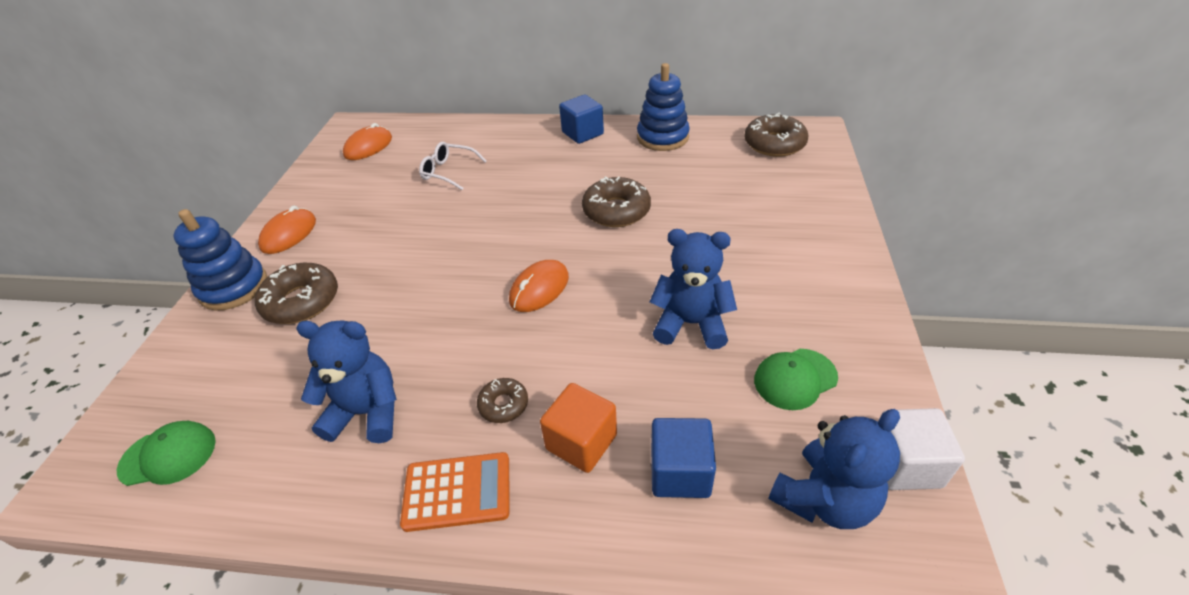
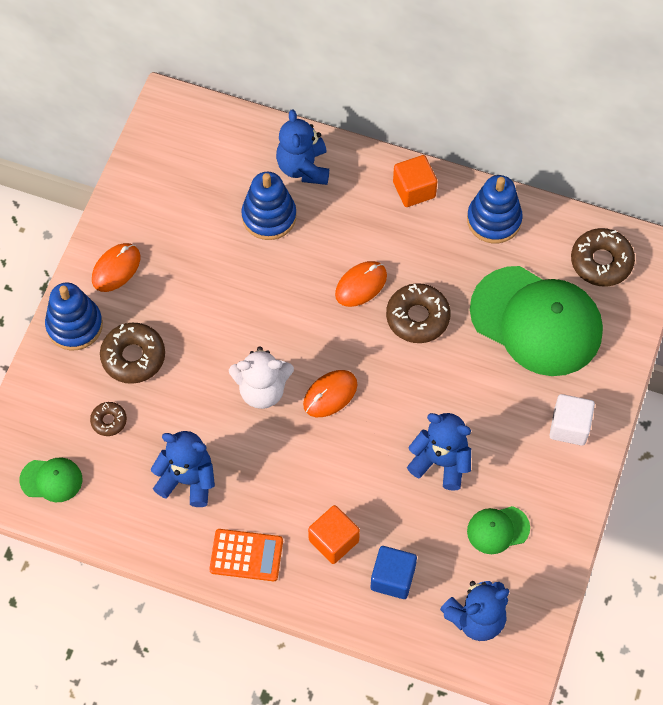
camera: 10 degrees right, 20 degrees up
orange mouse [343,123,392,160] -> orange mouse moved to [335,261,387,307]
white glasses [419,141,487,190] -> blue stacking toy [241,172,296,240]
brown donut [477,378,528,423] -> brown donut moved to [90,402,127,436]
blue cube [559,95,604,144] -> orange cube [393,155,437,207]
white cube [878,408,965,490] -> white cube moved to [549,394,595,446]
none -> white teddy bear [229,346,294,409]
none -> blue teddy bear [276,110,329,185]
none -> green cap [470,266,603,376]

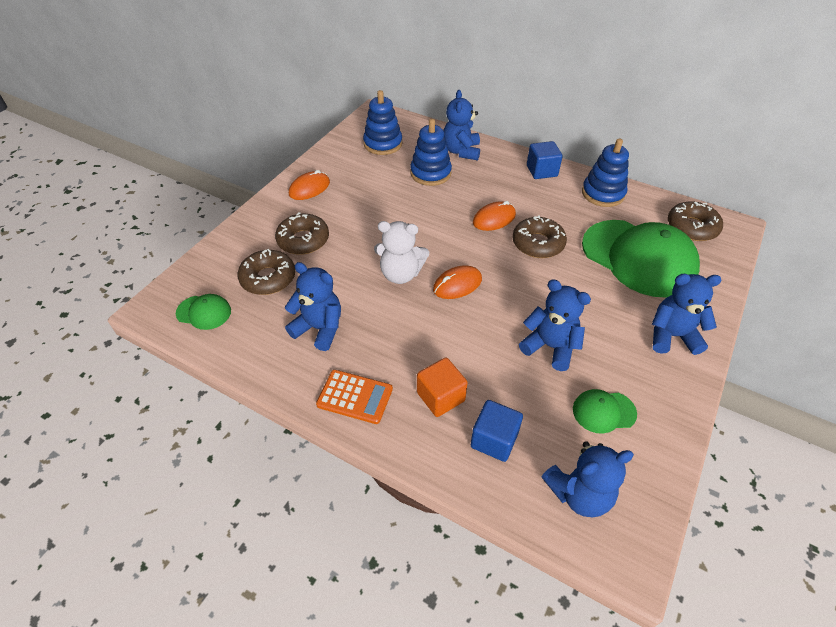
camera: 10 degrees right, 15 degrees down
blue stacking toy [45,282,103,351] -> blue stacking toy moved to [363,90,402,155]
brown donut [90,402,127,436] -> brown donut [238,249,295,295], size x1.82
orange cube [393,155,437,207] -> blue cube [527,141,563,179]
white cube [549,394,595,446] -> blue teddy bear [652,274,722,355]

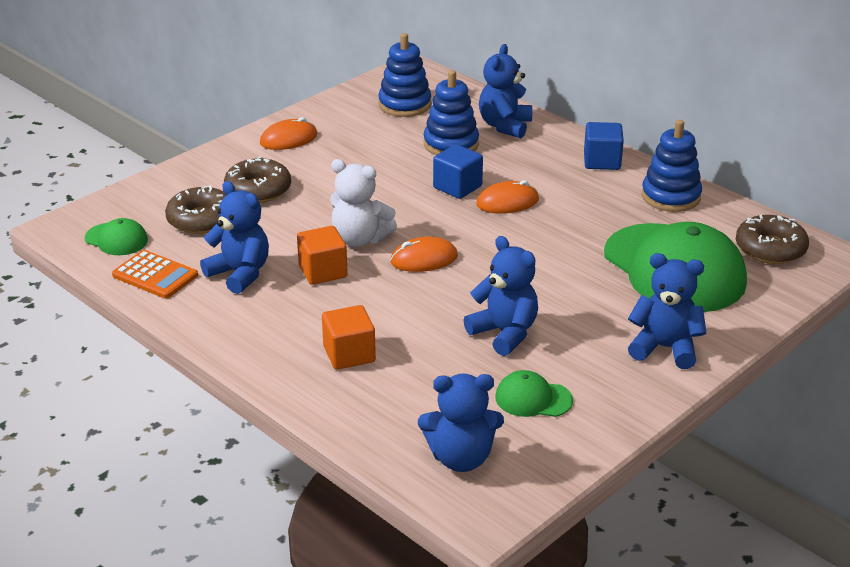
camera: 15 degrees right, 15 degrees down
orange calculator [316,370,393,424] -> orange calculator moved to [112,250,198,299]
blue cube [471,400,523,462] -> blue cube moved to [433,144,483,199]
brown donut [512,215,567,258] -> none
none -> orange cube [297,226,348,285]

